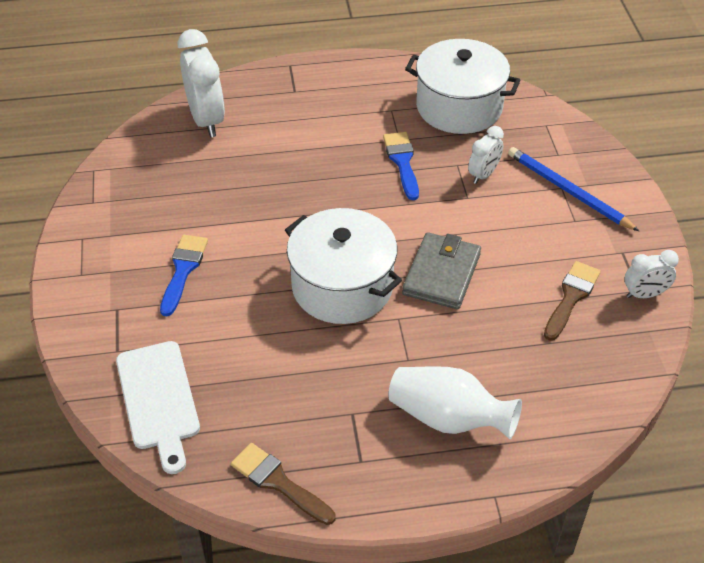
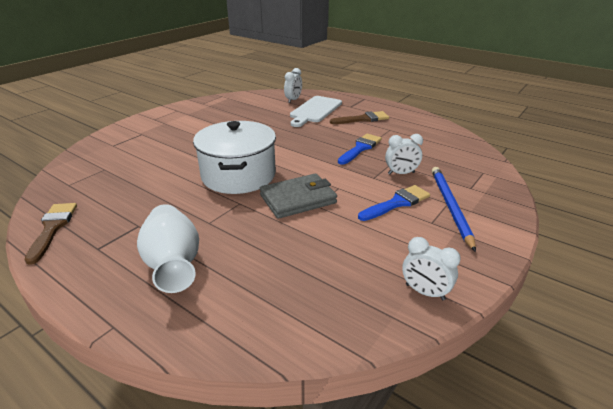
camera: 45 degrees right, 15 degrees down
white cutting board [116,341,200,474] -> white cutting board moved to [290,96,342,127]
blue brush [160,235,208,316] -> blue brush moved to [358,185,430,221]
white clock [178,29,225,137] -> white clock [284,68,302,103], size x0.55
white pot [405,39,520,134] -> none
brown brush [544,261,601,341] -> brown brush moved to [330,111,389,124]

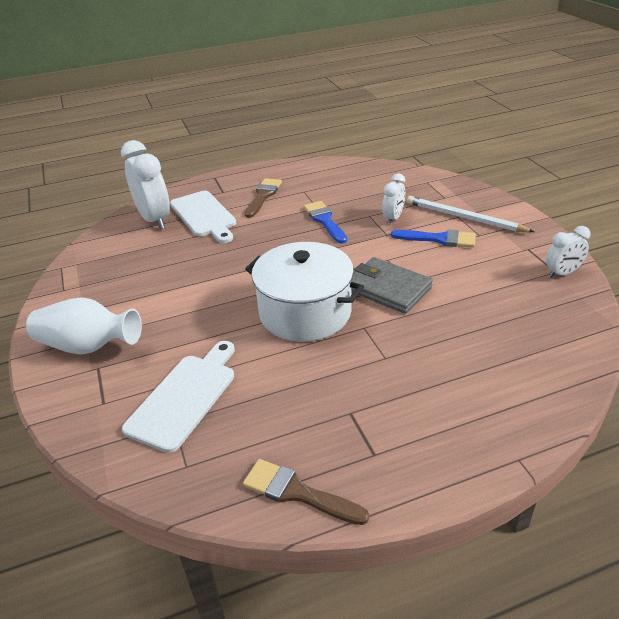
camera: 55 degrees left, 5 degrees up
white vase [137,204,199,293] -> white vase moved to [26,298,142,354]
grey wallet [260,174,337,219] -> grey wallet turned 60 degrees counterclockwise [351,257,433,314]
white clock [284,68,302,103] -> white clock [121,140,170,230], size x1.81
blue brush [358,185,430,221] -> blue brush turned 105 degrees clockwise [391,229,476,248]
blue pencil [432,167,476,252] -> white pencil [407,196,535,233]
none -> white cutting board [122,341,235,453]

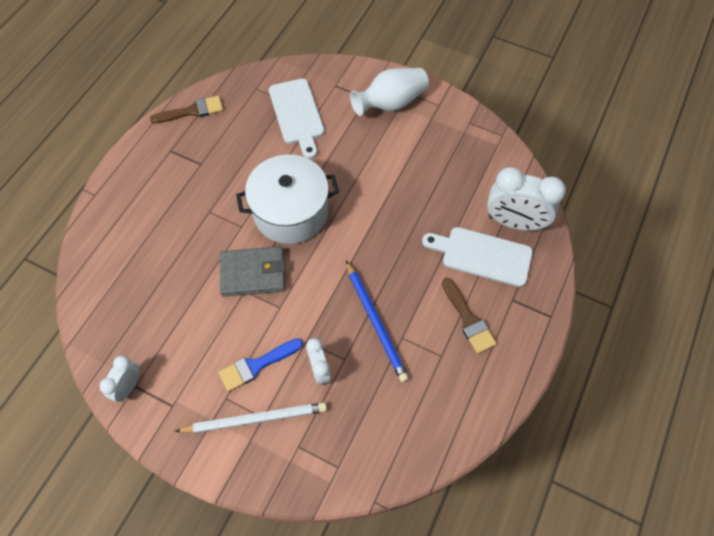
camera: 135 degrees right, 25 degrees up
blue brush [304,201,347,244] -> blue pencil [346,260,409,382]

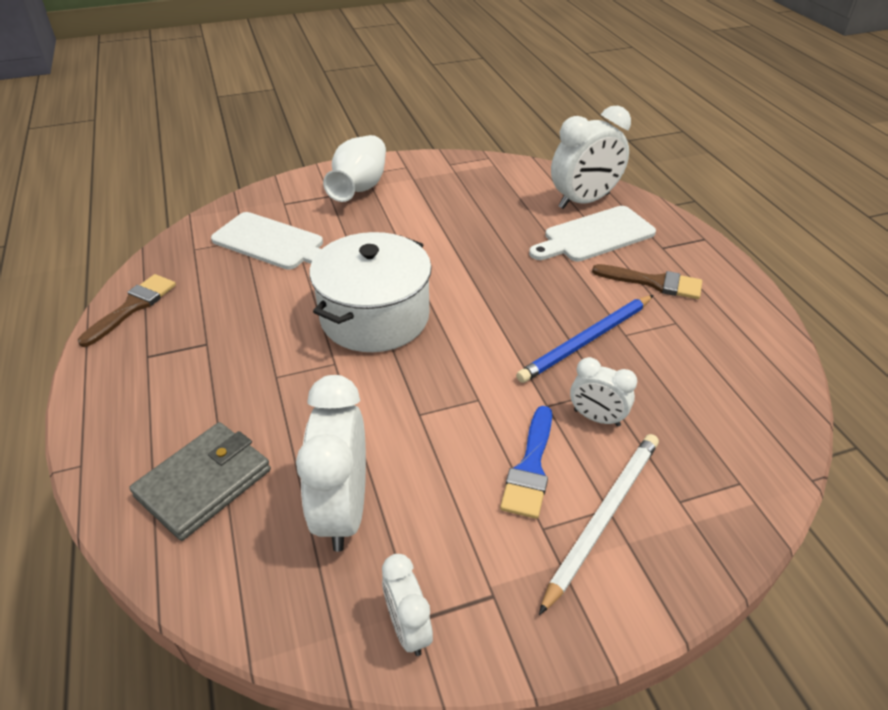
camera: 45 degrees left, 20 degrees down
grey wallet [220,246,285,297] -> grey wallet moved to [129,422,271,541]
blue pencil [346,260,409,382] -> blue pencil turned 120 degrees clockwise [516,295,653,383]
none -> white clock [296,375,366,552]

